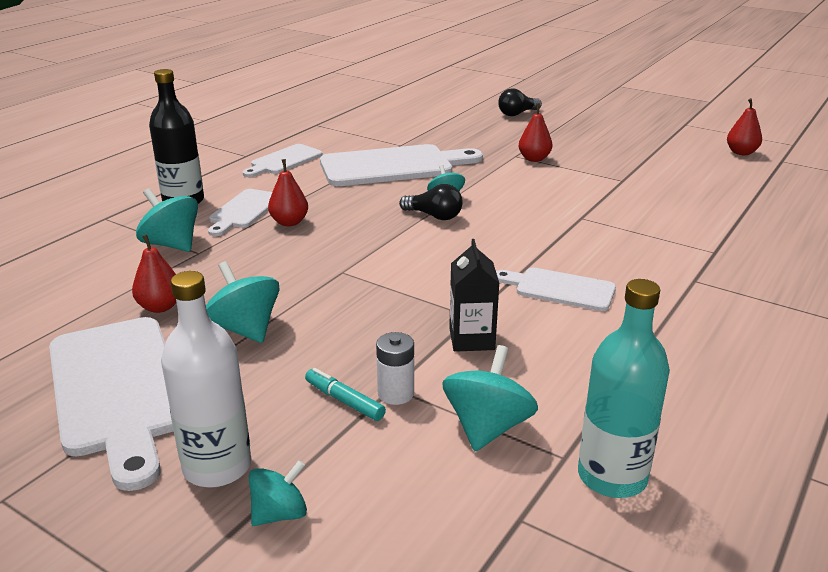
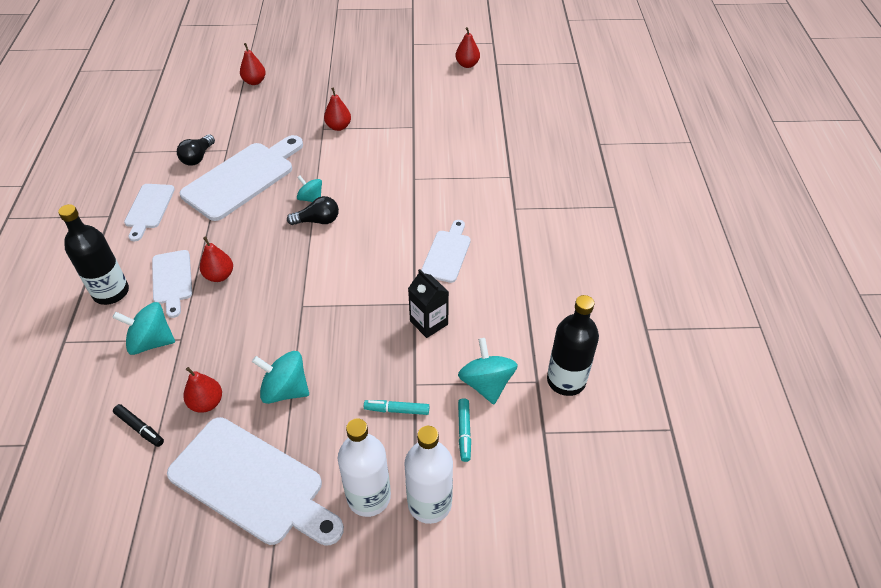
camera: 35 degrees left, 20 degrees up
turquoise spinning top [249,460,307,526] -> white bottle [404,426,453,524]
white battery [376,332,414,405] -> none
white cutting board [496,268,616,311] -> white cutting board turned 120 degrees clockwise [421,220,471,283]
black light bulb [498,88,542,116] -> black light bulb moved to [177,134,215,166]
turquoise bottle [578,279,670,498] -> black bottle [547,295,599,396]
none -> black marker [113,404,164,447]
none -> red pear [240,43,266,85]
none -> turquoise marker [458,398,471,462]

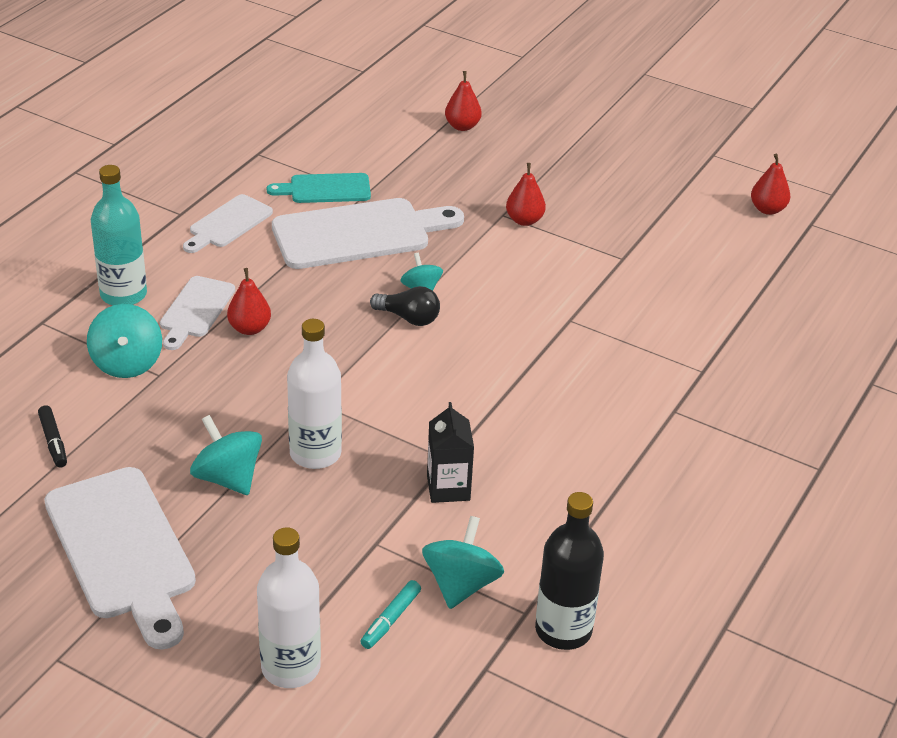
camera: 30 degrees right, 10 degrees down
black bottle [58,204,129,305] -> turquoise bottle [91,165,147,305]
turquoise spinning top [112,302,175,355] -> turquoise spinning top turned 135 degrees counterclockwise [87,304,162,378]
black light bulb [177,134,215,166] -> turquoise cutting board [267,173,371,203]
red pear [183,367,222,413] -> none
white bottle [338,418,391,517] -> white bottle moved to [287,319,342,469]
turquoise marker [364,400,429,415] -> none
white cutting board [421,220,471,283] -> none

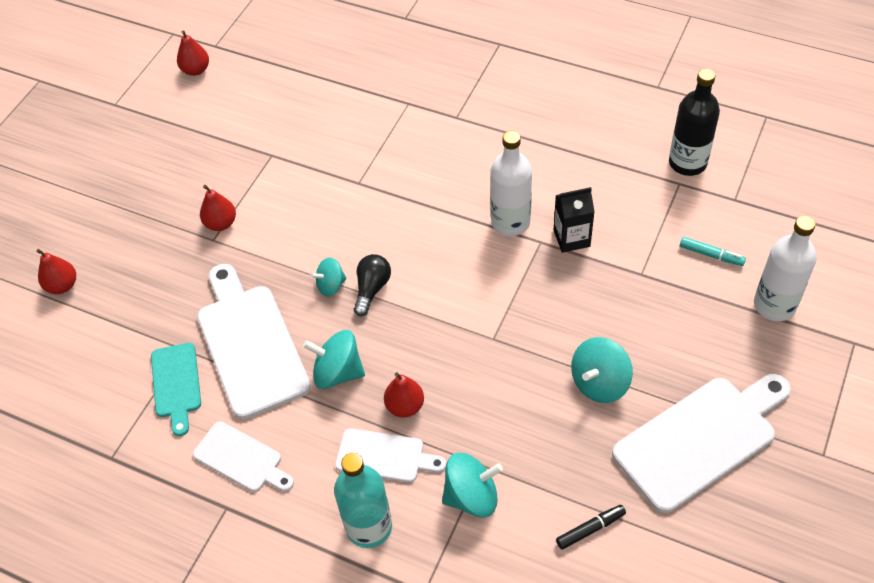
camera: 90 degrees left, 15 degrees up
white bottle [287,319,342,469] -> white bottle moved to [490,130,532,236]
turquoise spinning top [422,516,504,609] -> turquoise spinning top moved to [303,330,365,389]

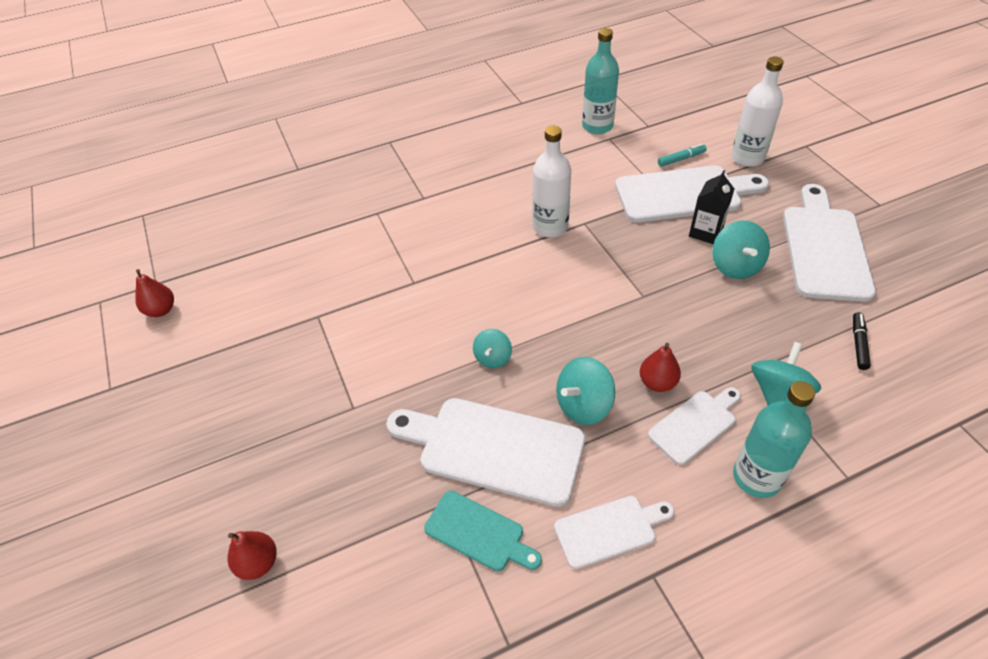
camera: 50 degrees left, 5 degrees down
red pear [200,185,236,231] -> none
black light bulb [354,254,391,316] -> none
black carton [554,187,595,253] -> black carton moved to [689,170,734,244]
black bottle [669,68,720,176] -> turquoise bottle [582,28,619,134]
none -> white cutting board [615,165,769,222]

